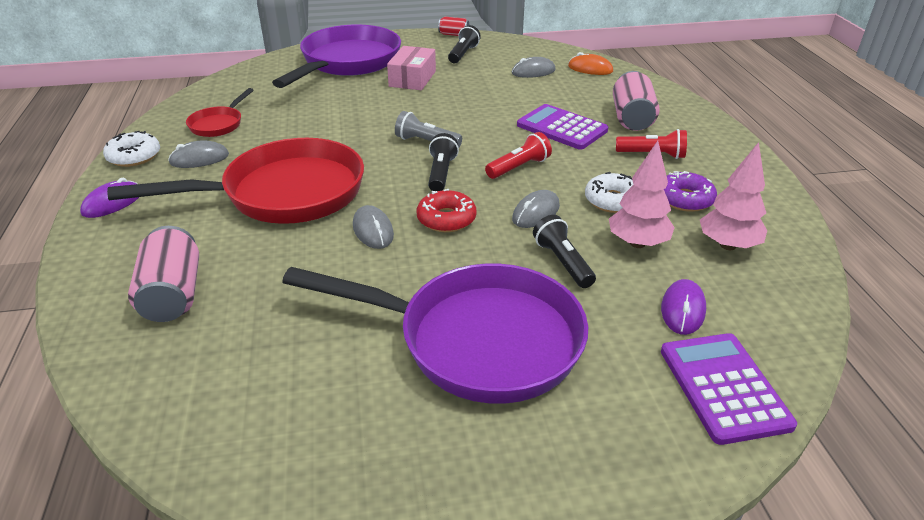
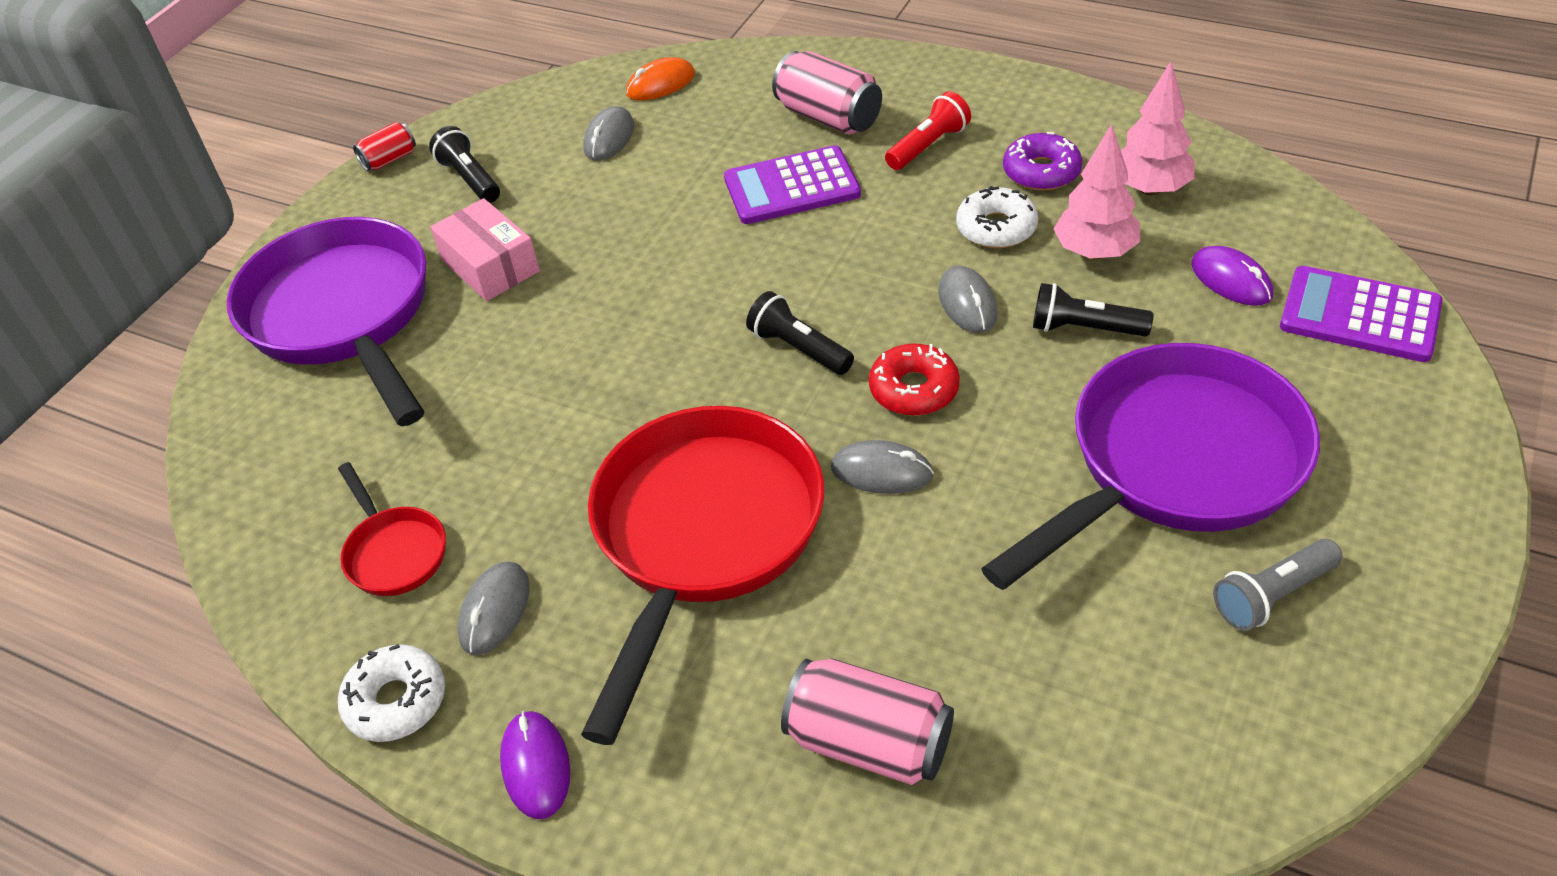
camera: 50 degrees left, 10 degrees up
grey flashlight [395,111,462,148] -> grey flashlight moved to [1213,539,1342,631]
red flashlight [485,132,552,179] -> none

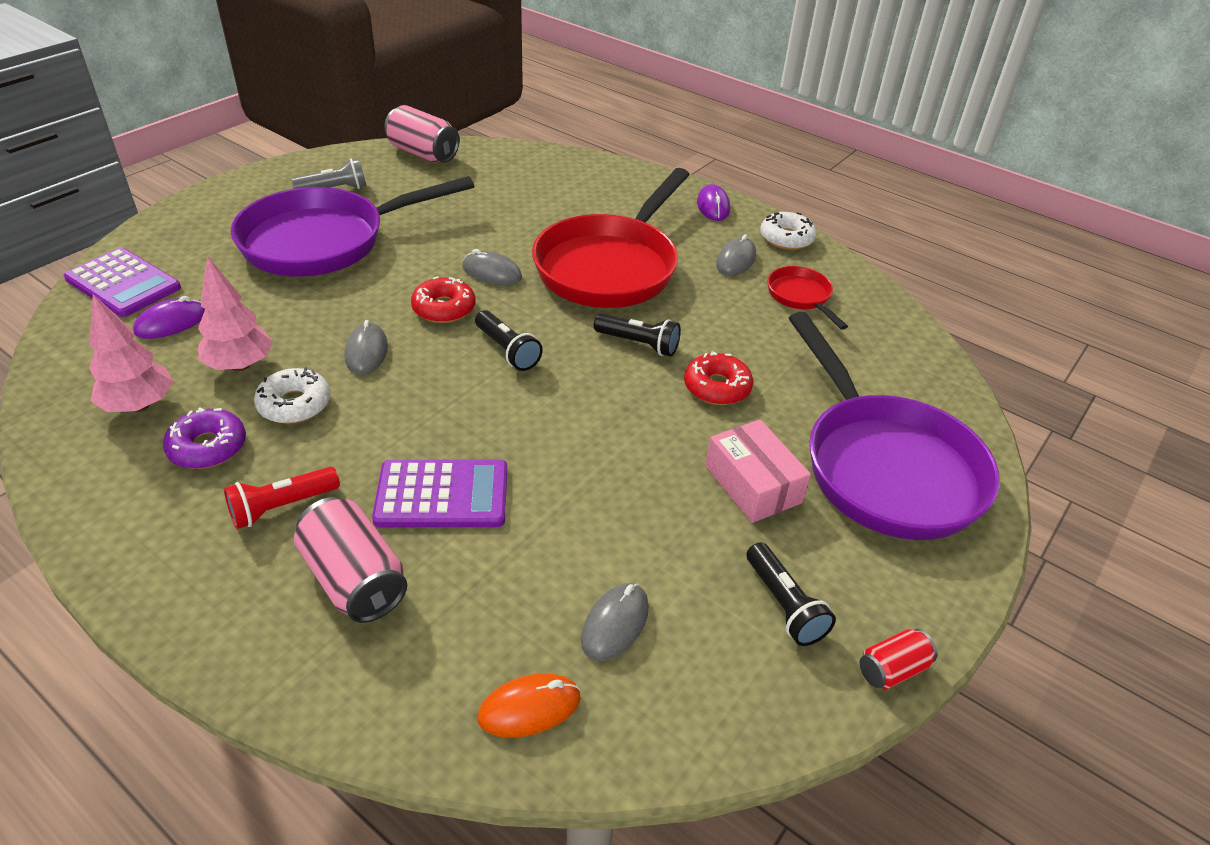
camera: 175 degrees left, 5 degrees down
pink can [781,658,954,785] -> pink can moved to [384,105,460,163]
black flashlight [1033,283,1153,336] -> black flashlight moved to [594,313,681,357]
purple mouse [1191,246,1273,306] -> purple mouse turned 75 degrees clockwise [133,296,205,339]
none -> red donut [684,351,753,405]

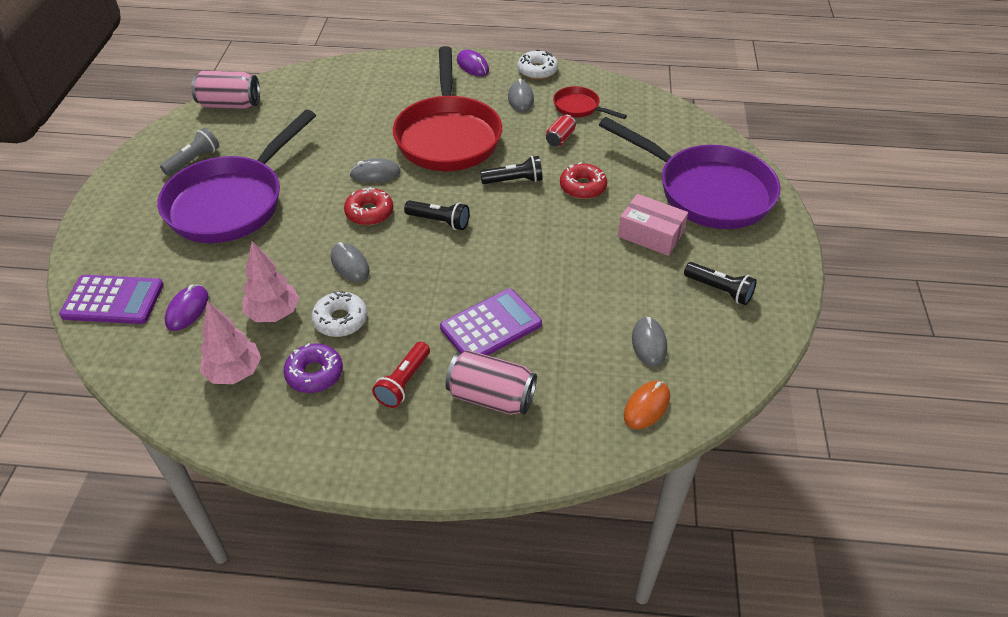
camera: 30 degrees left, 5 degrees up
red can [860,629,937,689] -> red can moved to [546,115,576,146]

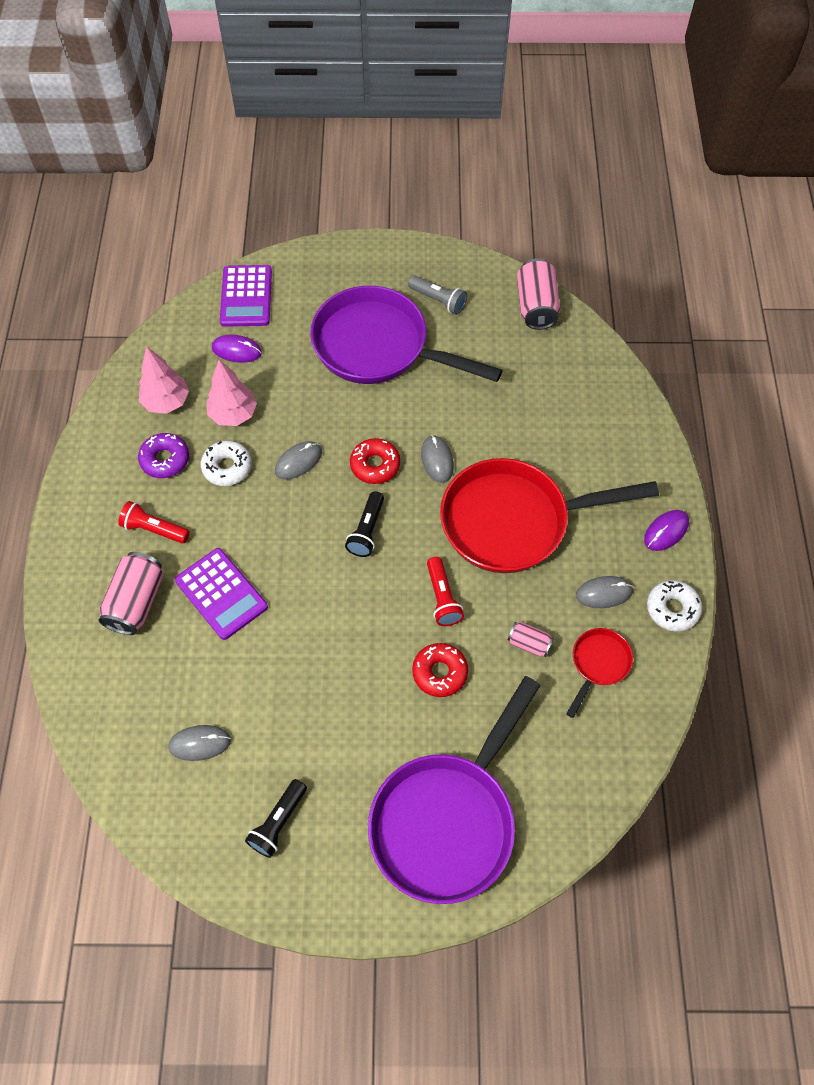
camera: 85 degrees right, 15 degrees up
black flashlight [480,156,543,184] -> red flashlight [427,557,464,626]
red can [546,115,576,146] -> pink can [508,621,554,657]
pink box [618,194,688,256] -> none
orange mouse [624,381,670,429] -> none

